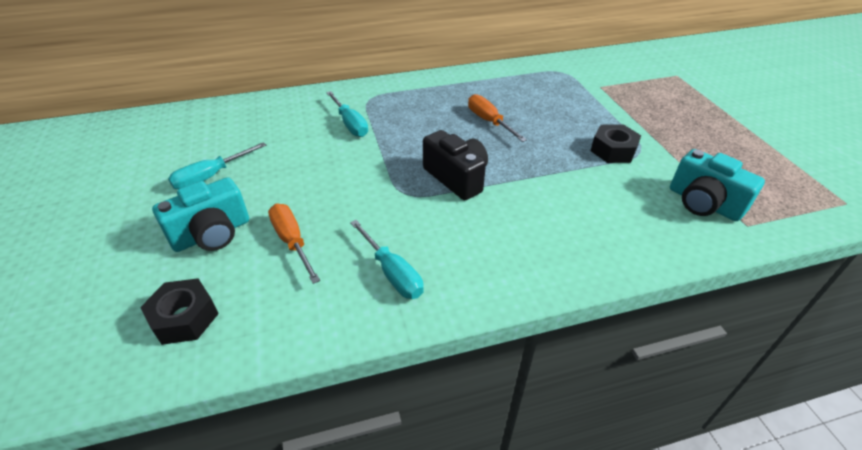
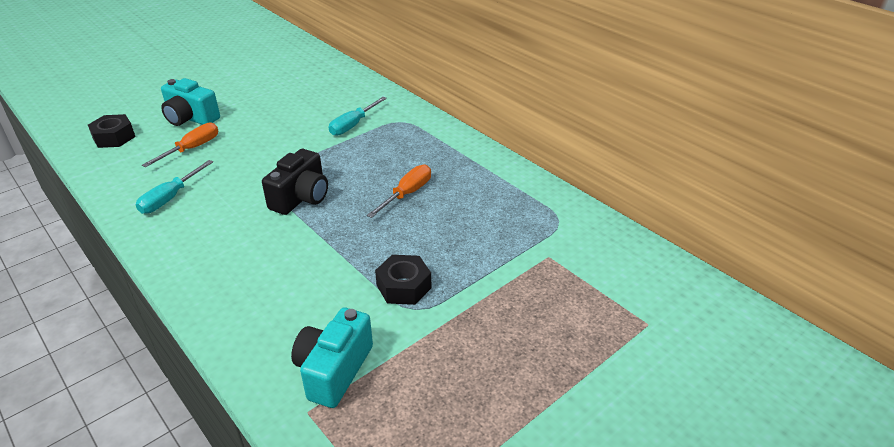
camera: 65 degrees right, 5 degrees down
turquoise screwdriver [168,142,266,189] -> none

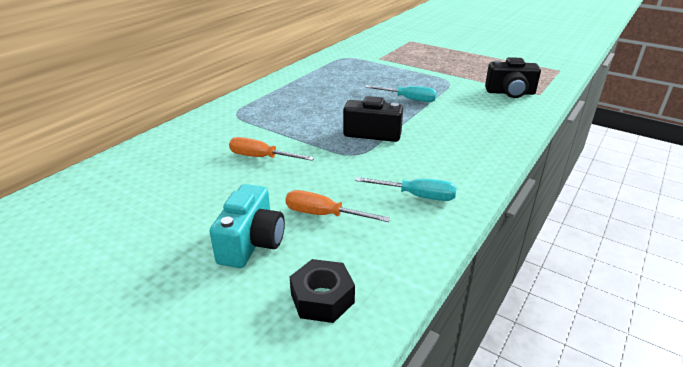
camera: 105 degrees left, 5 degrees down
turquoise camera [291,308,373,408] -> black camera [485,57,541,98]
turquoise screwdriver [329,97,387,136] -> turquoise screwdriver moved to [366,85,437,102]
orange screwdriver [367,165,431,218] -> orange screwdriver moved to [229,137,314,161]
black nut [375,255,431,305] -> none

